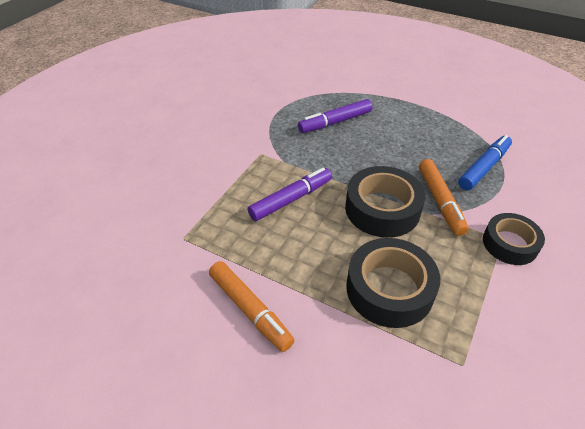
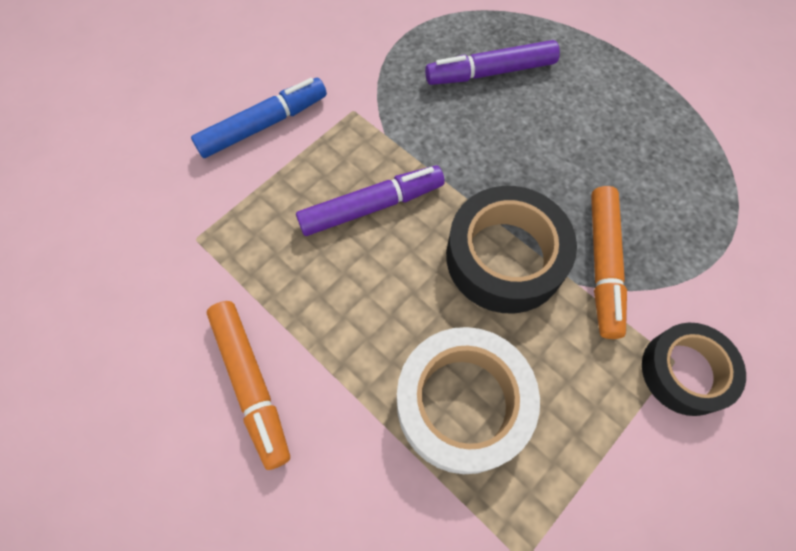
camera: 15 degrees right, 20 degrees up
black tape [347,238,440,328] -> white tape [397,327,540,474]
blue marker [458,135,512,190] -> blue marker moved to [191,78,327,158]

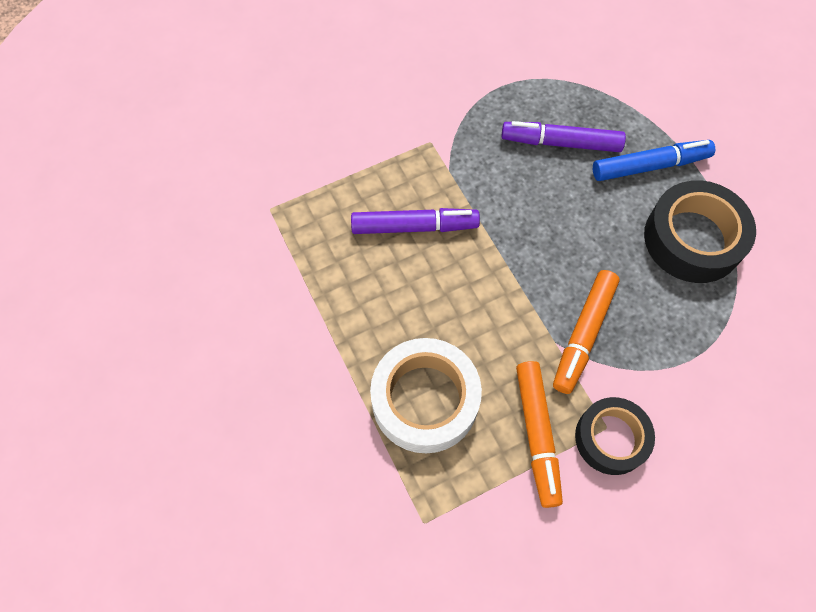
camera: 20 degrees right, 0 degrees up
blue marker [191,78,327,158] -> blue marker moved to [593,140,715,181]
orange marker [207,301,290,470] -> orange marker moved to [516,361,563,508]
black tape [446,186,577,313] -> black tape moved to [644,180,756,283]

